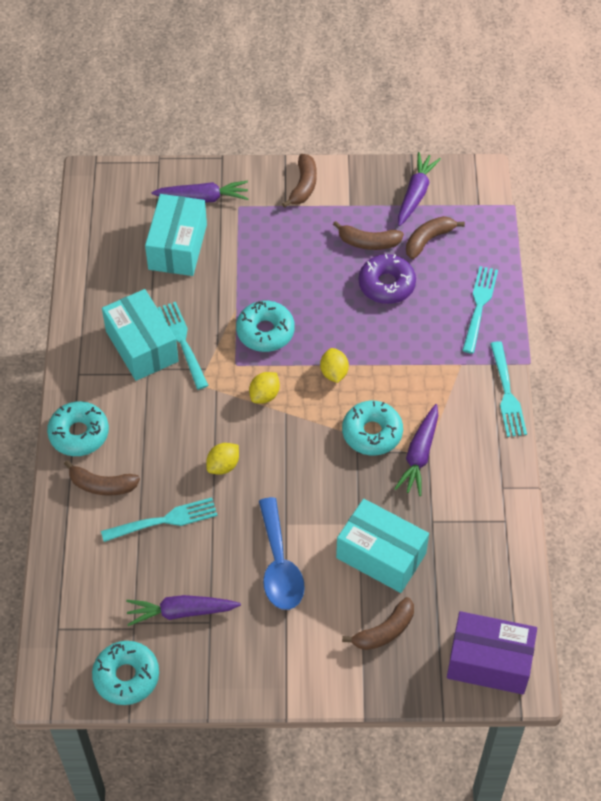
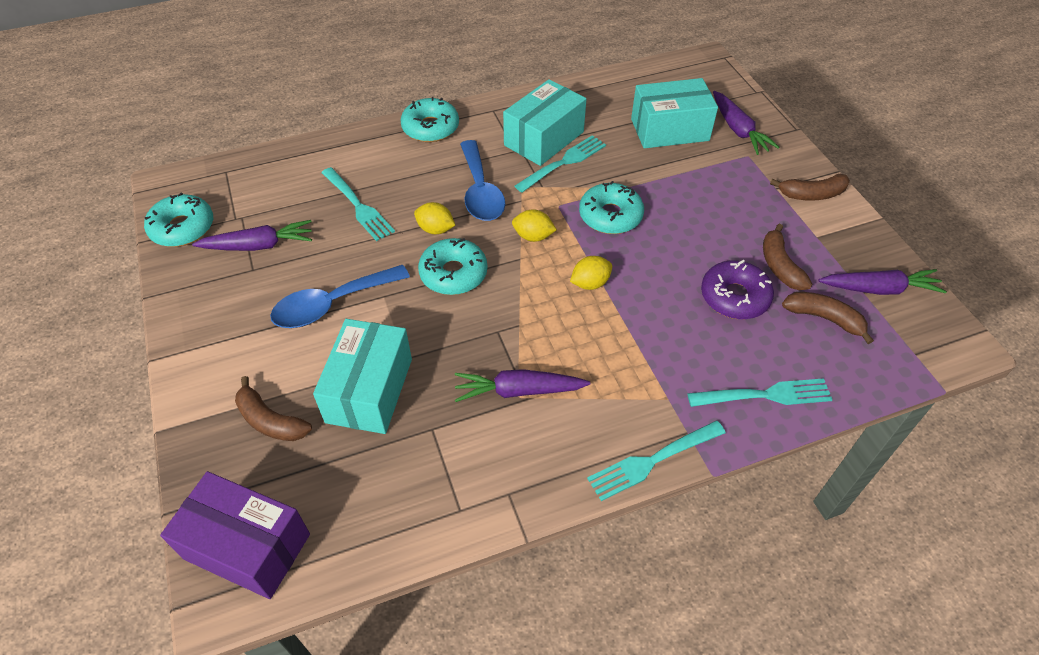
camera: 70 degrees right, 5 degrees down
brown banana [64,460,140,496] -> none
purple carrot [126,595,241,626] -> purple carrot turned 105 degrees clockwise [192,220,312,251]
turquoise donut [342,401,403,455] -> turquoise donut moved to [418,238,487,295]
purple box [447,611,537,695] -> purple box turned 60 degrees counterclockwise [160,471,310,599]
none -> blue spoon [460,140,505,221]

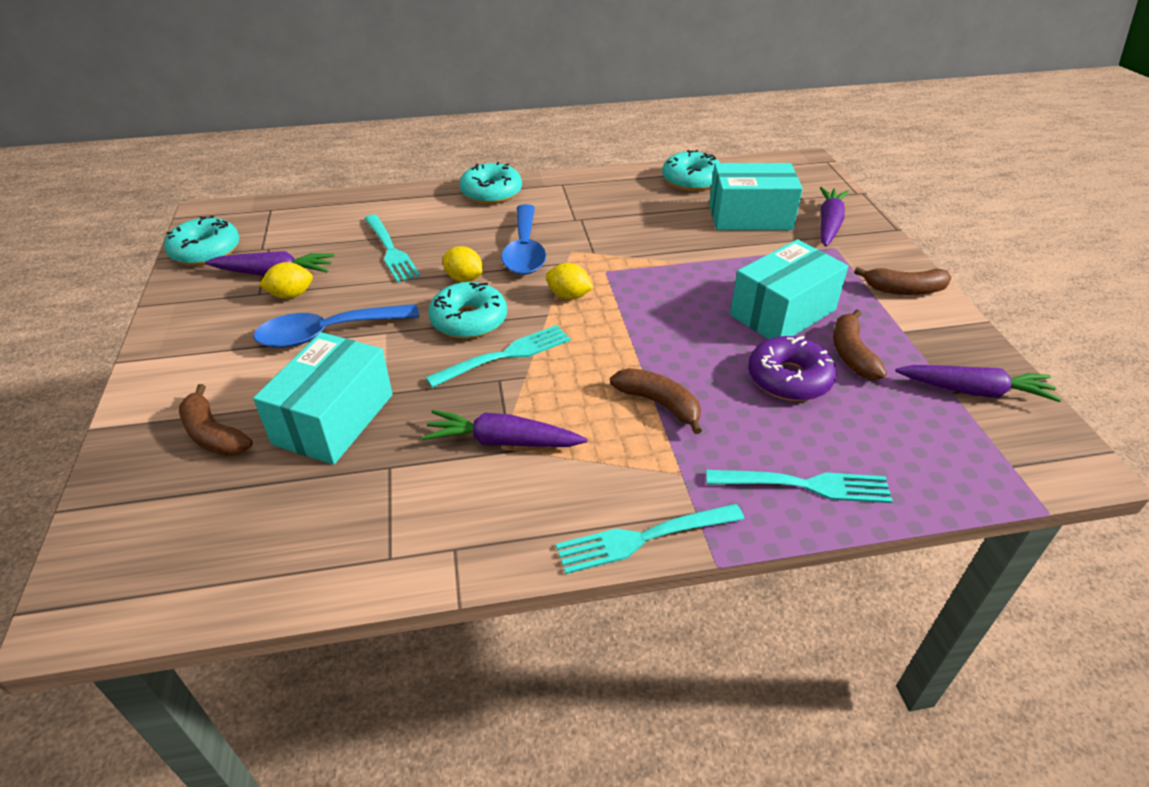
camera: 10 degrees right, 10 degrees down
purple box [160,471,310,599] -> none
turquoise box [503,79,586,166] -> turquoise box moved to [730,239,848,339]
turquoise fork [515,135,606,192] -> turquoise fork moved to [426,325,570,388]
yellow lemon [570,256,612,290] -> yellow lemon moved to [259,262,313,299]
turquoise donut [579,181,644,234] -> turquoise donut moved to [662,150,720,191]
purple carrot [713,91,779,155] -> purple carrot turned 150 degrees counterclockwise [820,187,849,246]
brown banana [782,292,874,344] -> brown banana moved to [610,368,702,434]

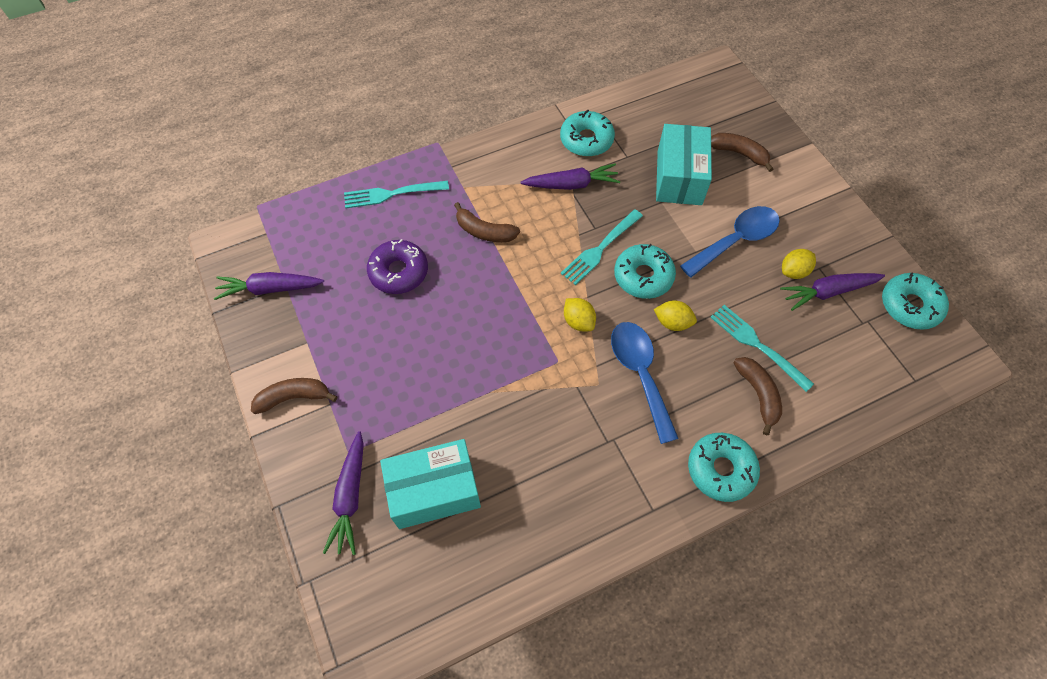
camera: 165 degrees right, 20 degrees up
yellow lemon [546,263,594,300] -> yellow lemon turned 45 degrees clockwise [564,298,596,331]
turquoise fork [556,504,744,574] -> none
turquoise donut [662,150,720,191] -> turquoise donut moved to [560,110,615,157]
turquoise box [730,239,848,339] -> none
brown banana [833,309,887,380] -> brown banana moved to [734,357,782,435]

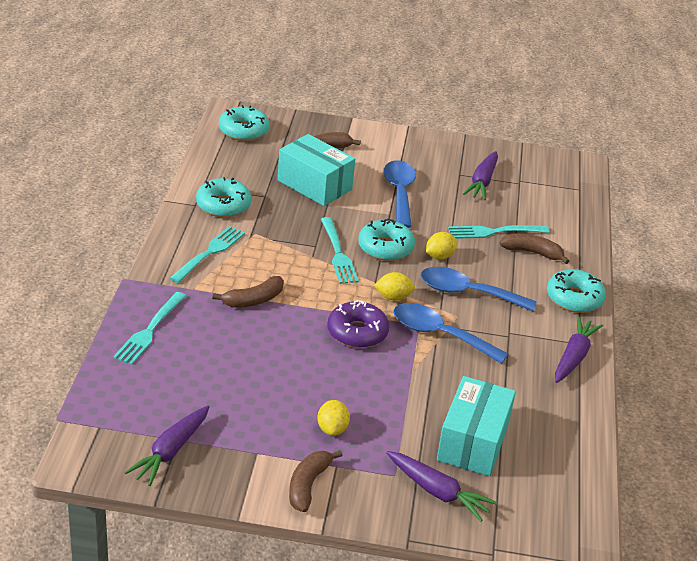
camera: 60 degrees left, 25 degrees down
purple donut [367,239,428,294] -> purple donut moved to [327,300,389,348]
purple carrot [520,163,620,190] -> purple carrot moved to [555,316,603,383]
yellow lemon [782,249,816,279] -> yellow lemon moved to [317,400,350,436]
turquoise donut [882,273,949,330] -> turquoise donut moved to [219,105,270,141]
none -> turquoise fork [170,226,245,283]
none -> blue spoon [393,303,508,364]

